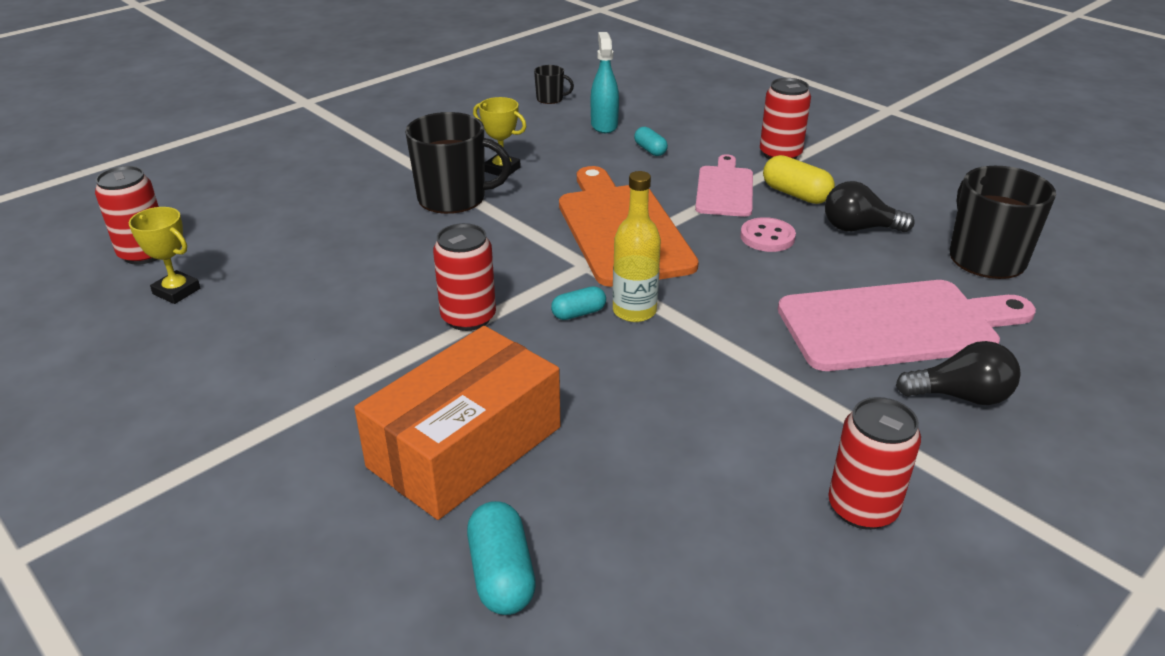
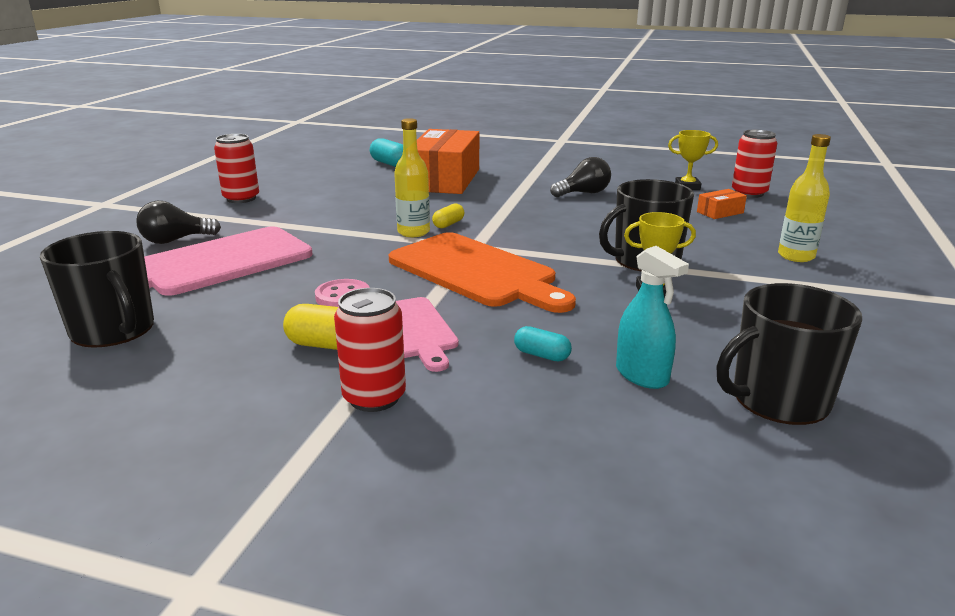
camera: 150 degrees right, 10 degrees down
red can [433,223,496,331] -> none
black mug [534,65,574,104] -> black mug [716,283,862,425], size x2.11
turquoise capsule [551,286,606,320] -> yellow capsule [432,204,465,228]
black light bulb [825,181,915,232] -> black light bulb moved to [550,157,611,197]
none -> orange box [697,189,747,219]
none -> yellow bottle [778,134,831,262]

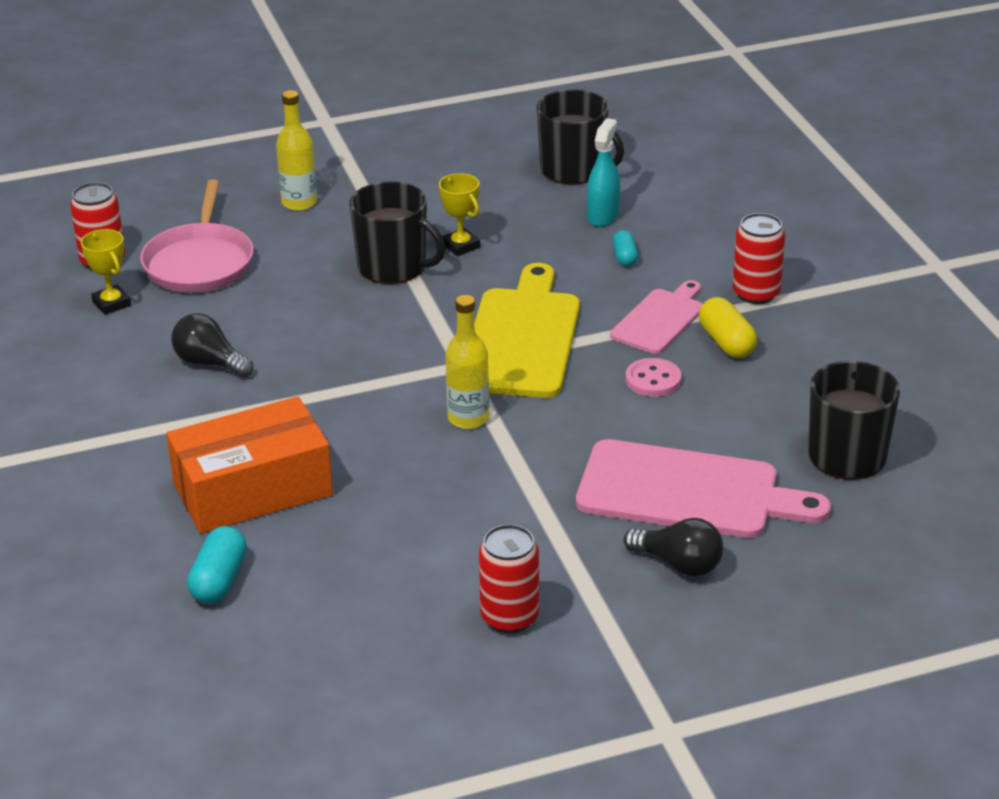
camera: 125 degrees left, 10 degrees up
orange cutting board [389,232,576,313] -> yellow cutting board [474,263,580,398]
yellow capsule [432,204,465,228] -> none
orange box [697,189,747,219] -> pink pan [140,179,253,293]

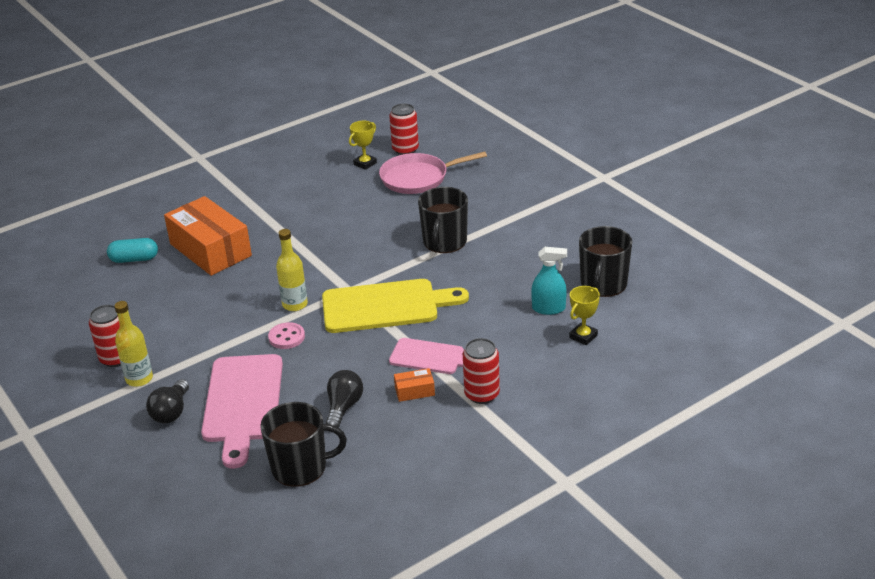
camera: 75 degrees right, 0 degrees up
black light bulb [172,313,254,378] -> black light bulb moved to [326,370,363,428]
yellow bottle [276,90,317,211] -> yellow bottle moved to [114,301,153,387]
yellow trophy [439,173,480,256] -> yellow trophy moved to [569,286,600,345]
turquoise capsule [612,230,638,266] -> none
pink button [626,358,681,397] -> pink button moved to [268,322,305,349]
yellow capsule [699,297,757,358] -> orange box [394,368,435,402]

